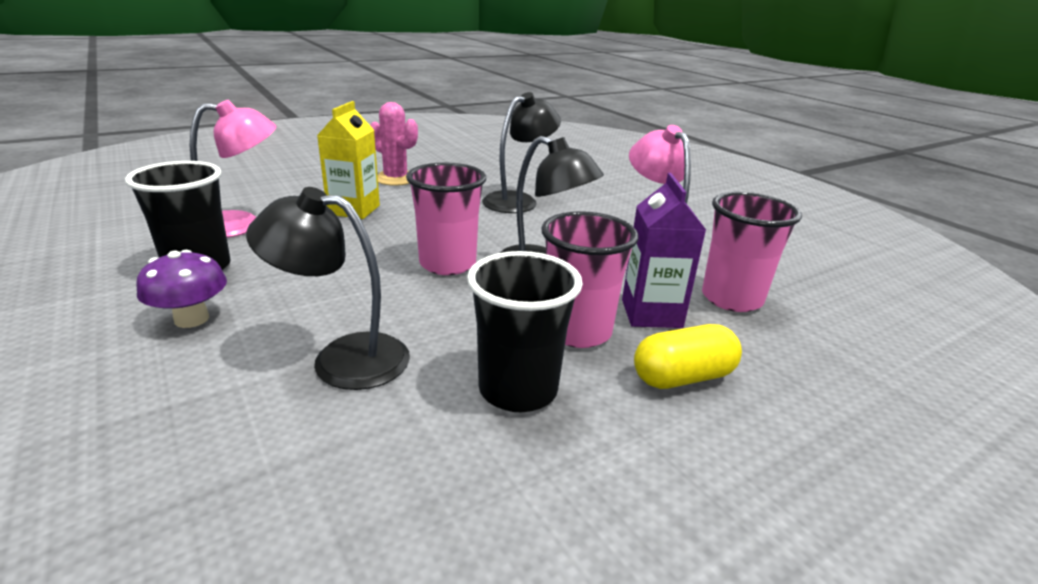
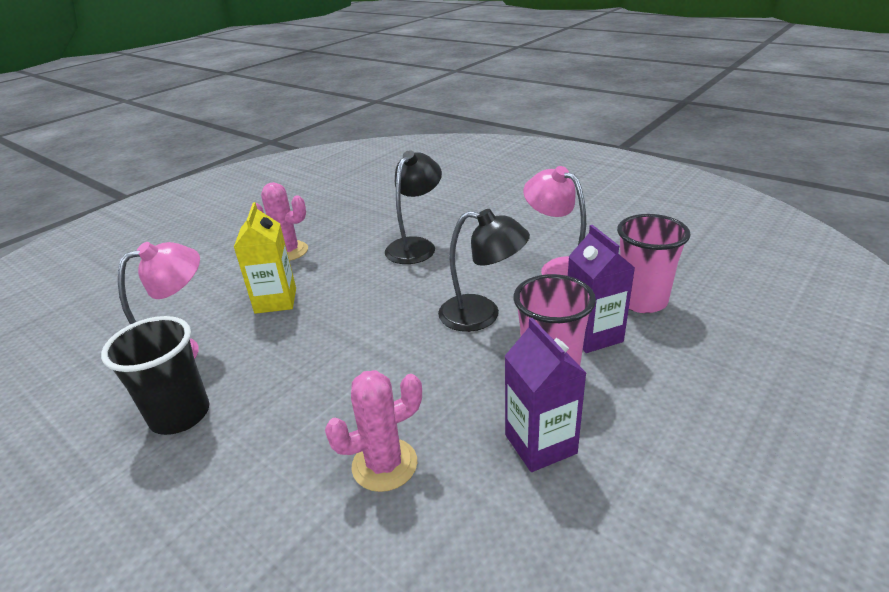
camera: 15 degrees left, 5 degrees up
purple mushroom [137,250,227,328] -> none
black lamp [246,187,410,390] -> pink cactus [325,370,422,492]
pink cup [406,163,486,275] -> none
black cup [467,251,583,412] -> purple carton [505,318,587,472]
yellow capsule [634,324,742,389] -> none

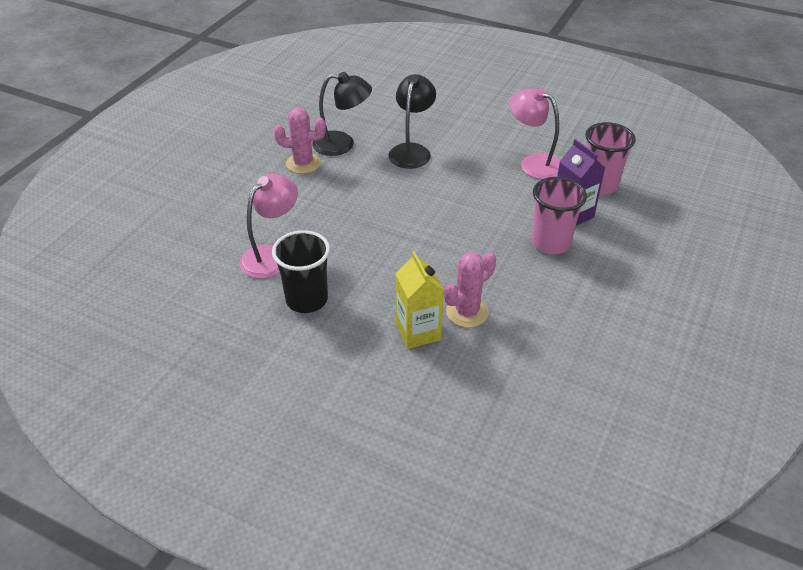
camera: 15 degrees left, 10 degrees up
yellow carton [234,202,296,314] -> yellow carton moved to [395,251,444,349]
black lamp [438,209,530,332] -> black lamp moved to [312,72,372,156]
purple carton [505,318,587,472] -> none

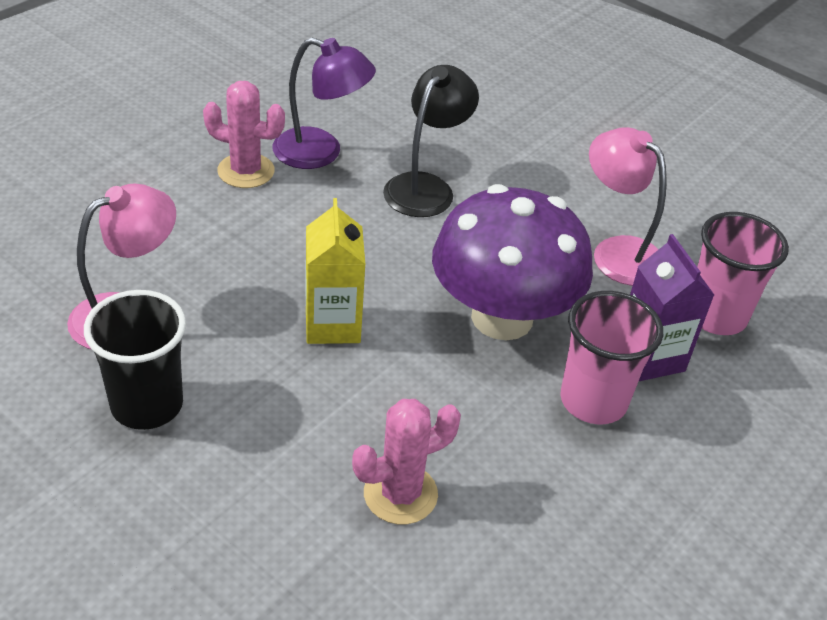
camera: 10 degrees right, 0 degrees up
black lamp [312,72,372,156] -> purple lamp [273,37,376,169]
yellow carton [395,251,444,349] -> yellow carton moved to [305,198,365,344]
none -> purple mushroom [432,184,593,340]

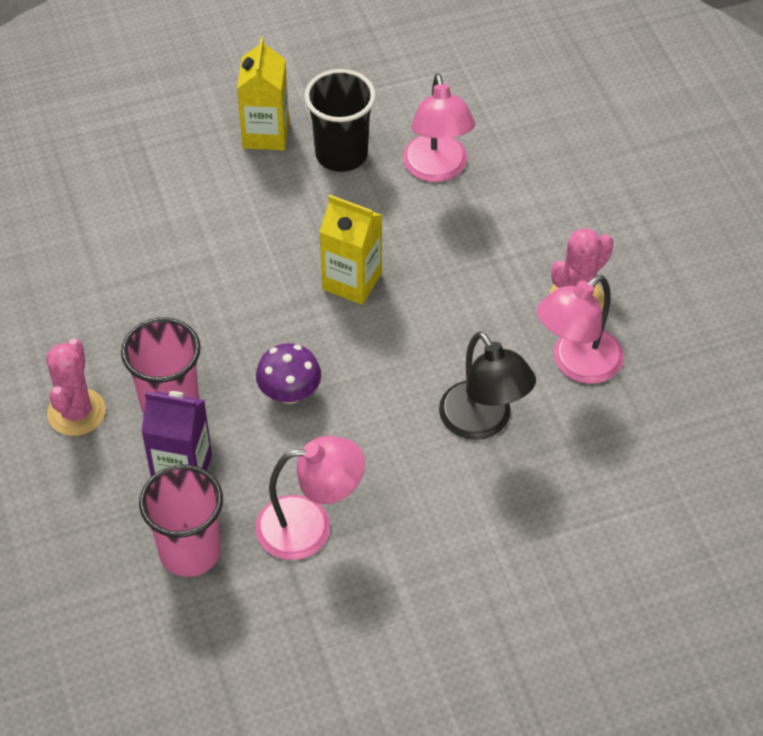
camera: 125 degrees right, 10 degrees up
purple lamp [273,37,376,169] -> pink lamp [537,275,624,384]
pink cactus [352,399,461,524] -> pink cactus moved to [46,338,106,436]
purple mushroom [432,184,593,340] -> purple mushroom [256,343,321,404], size x0.46
none -> yellow carton [237,37,289,150]

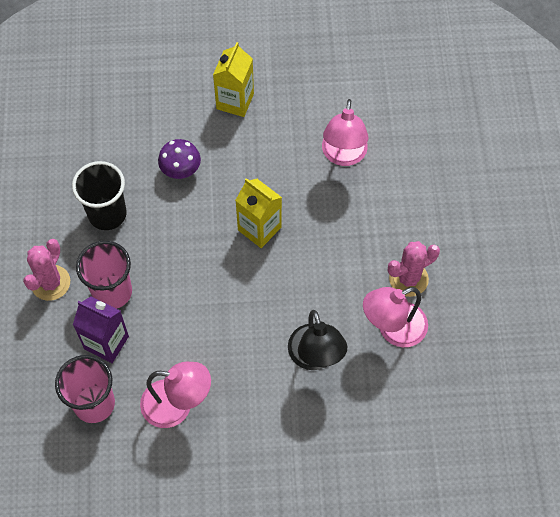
camera: 15 degrees right, 10 degrees up
purple mushroom [256,343,321,404] -> purple mushroom moved to [158,139,201,179]
black cup [304,69,376,172] -> black cup moved to [72,161,127,230]

